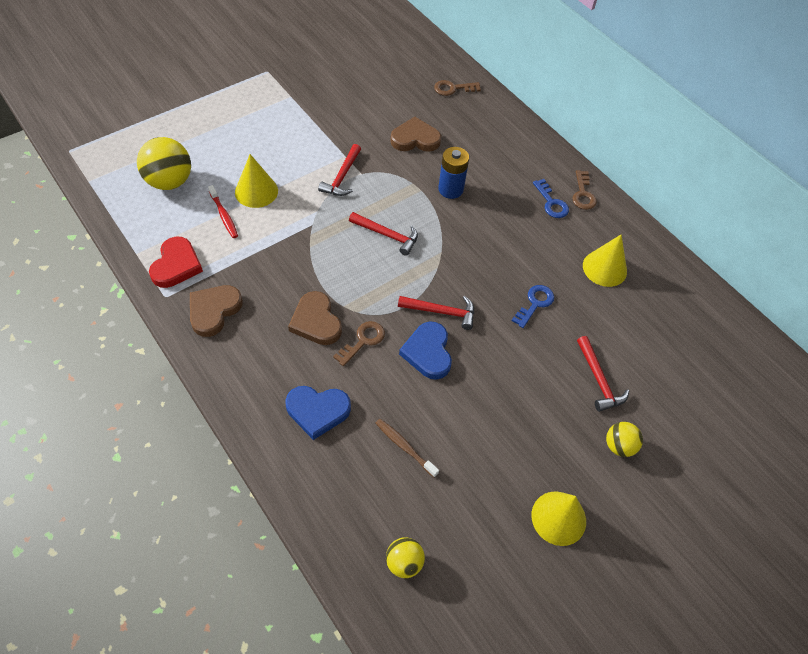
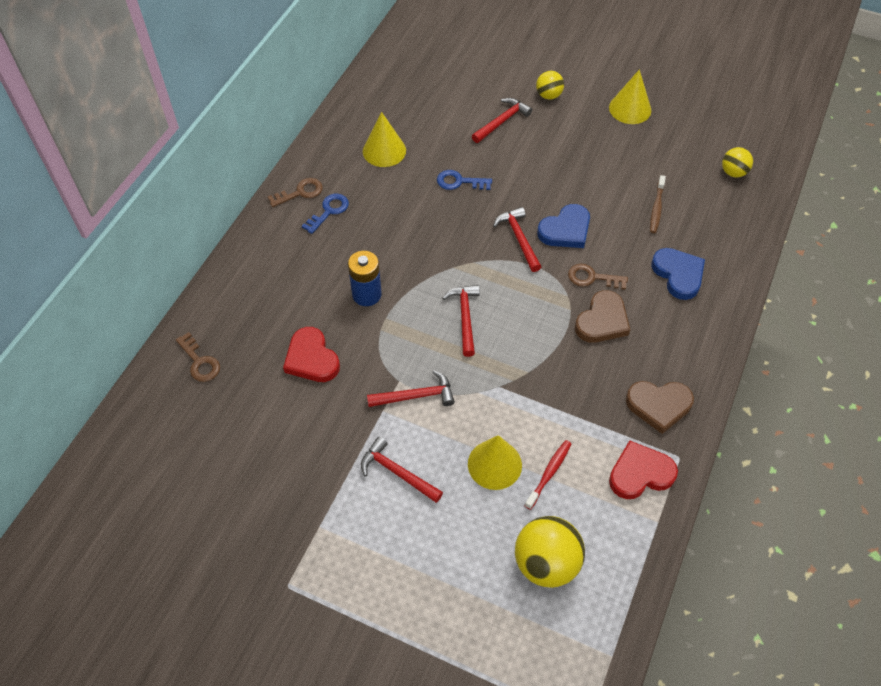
camera: 115 degrees left, 0 degrees up
brown heart [390,117,441,152] -> red heart [283,327,340,382]
none -> red hammer [361,437,443,503]

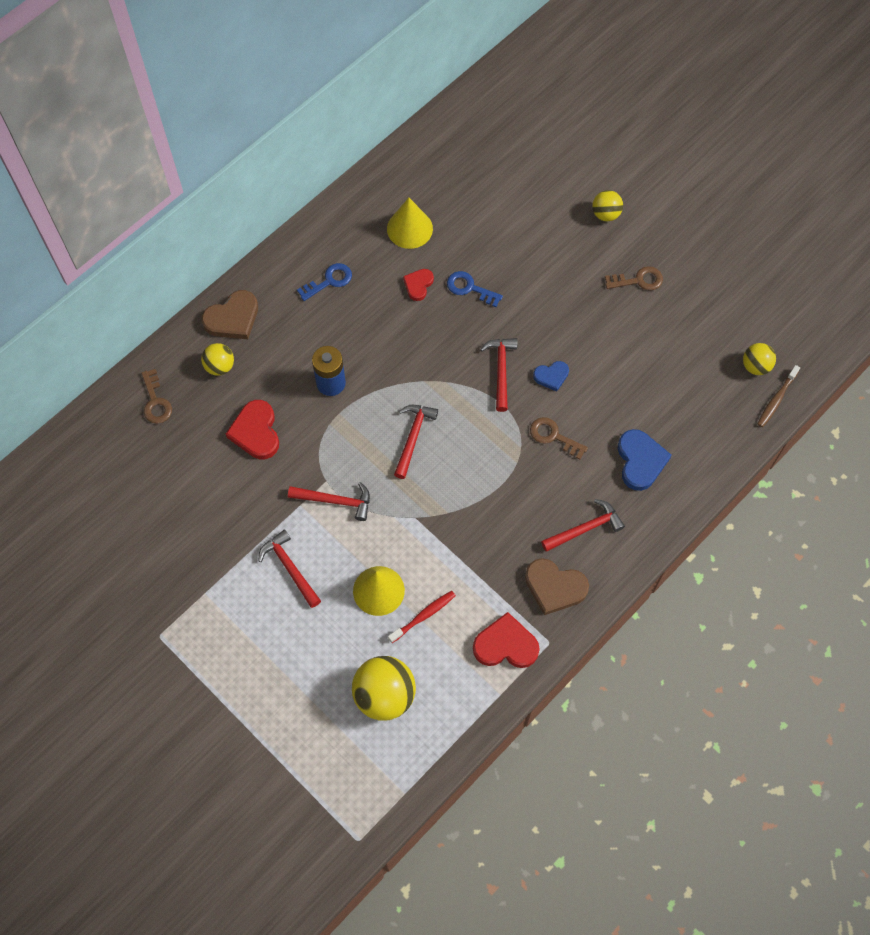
camera: 20 degrees right, 10 degrees up
brown key [268,178,323,207] -> brown key moved to [605,266,663,290]
red hammer [472,98,532,143] -> red hammer moved to [541,499,625,552]
blue heart [537,204,590,248] -> blue heart [533,361,569,391], size x0.60
brown heart [575,290,630,343] -> brown heart moved to [202,290,258,339]
yellow cone [609,69,651,124] -> none
brown toothbrush [650,175,666,233] -> brown toothbrush moved to [758,365,800,427]
none -> yellow ball [201,343,234,376]
none -> red heart [403,269,434,301]

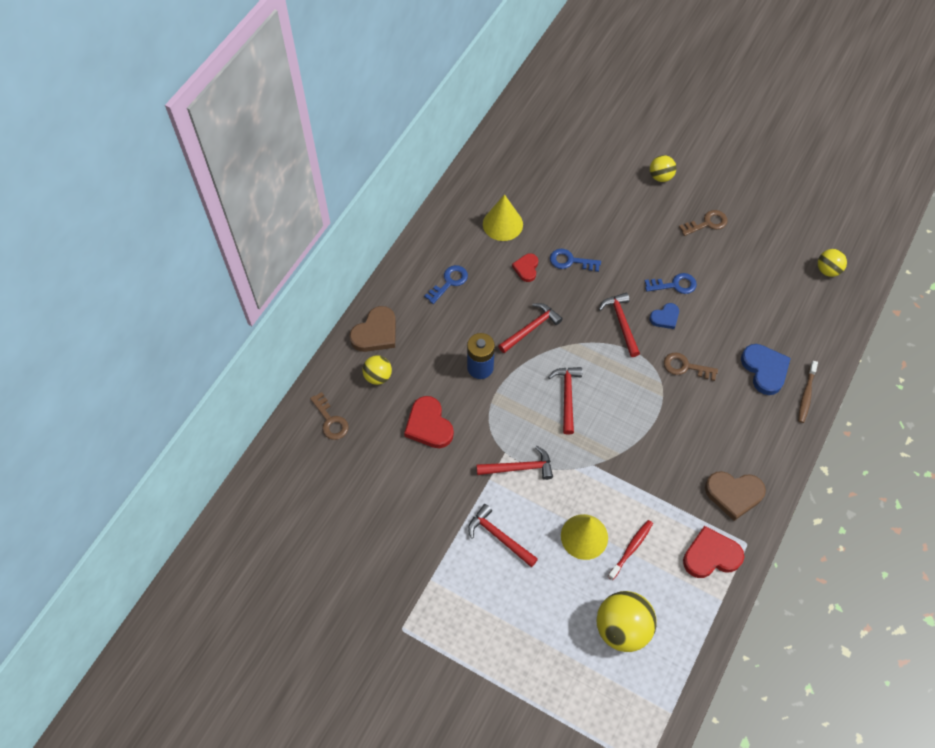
camera: 15 degrees left, 5 degrees down
red hammer [541,499,625,552] -> red hammer moved to [498,303,563,353]
brown toothbrush [758,365,800,427] -> brown toothbrush moved to [798,361,818,423]
none -> blue key [645,273,697,294]

